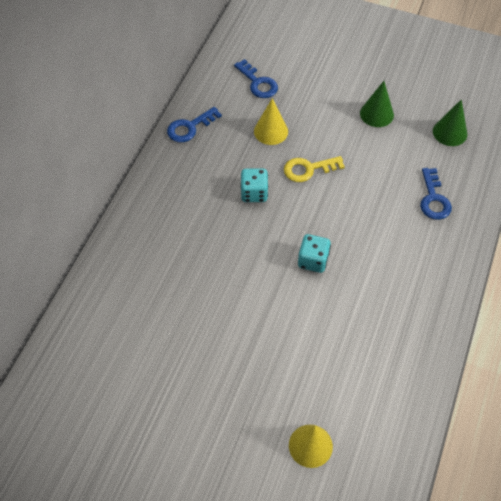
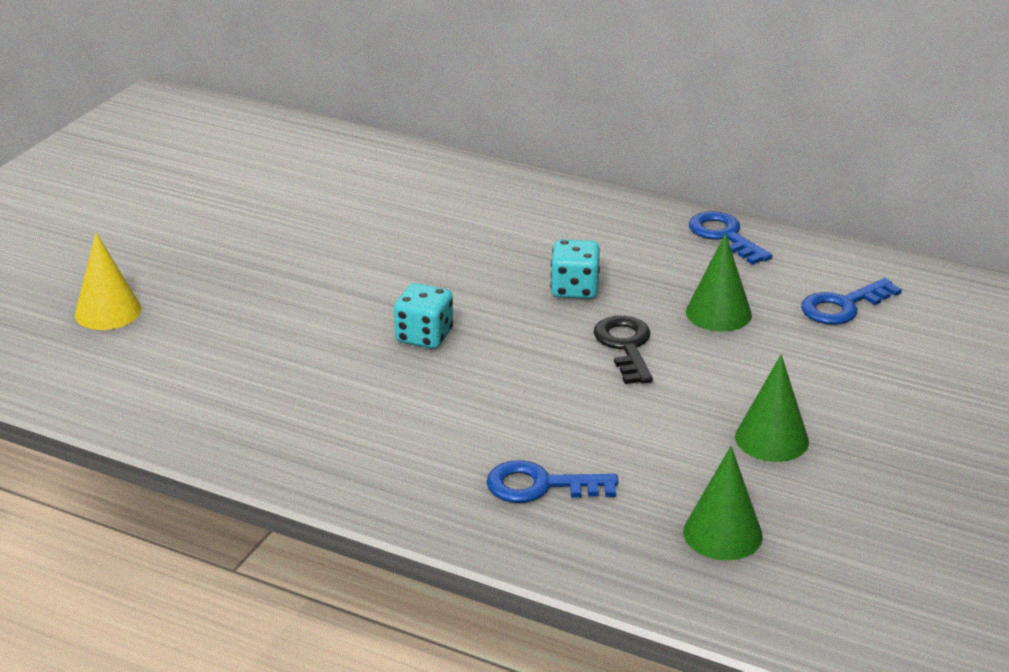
camera: 95 degrees right, 25 degrees down
yellow cone [254,98,288,145] -> green cone [686,234,752,331]
yellow key [284,156,345,182] -> black key [594,316,653,384]

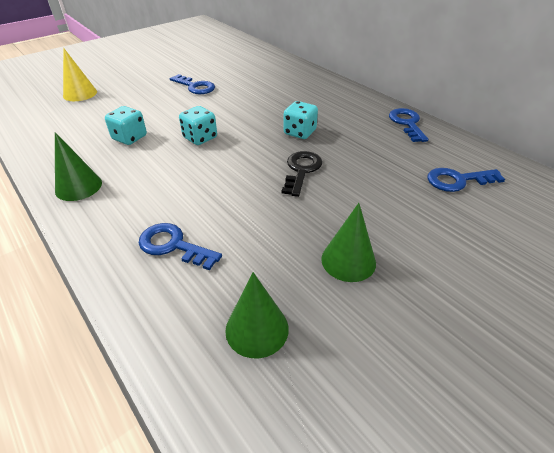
camera: 25 degrees right, 10 degrees up
green cone [686,234,752,331] -> green cone moved to [55,132,102,201]
none -> turquoise dice [105,106,147,145]
none -> blue key [170,74,215,94]

